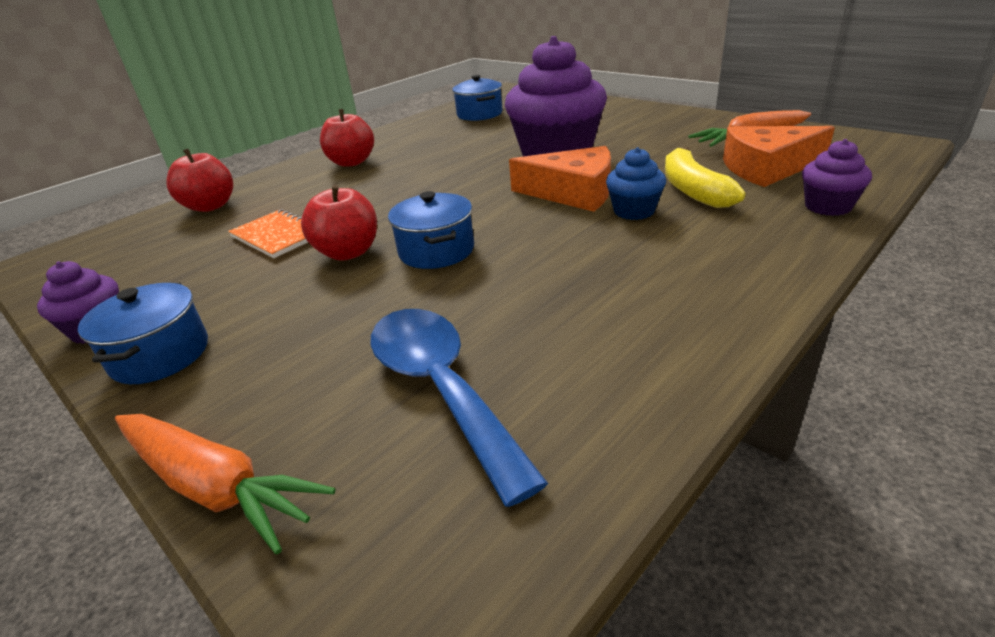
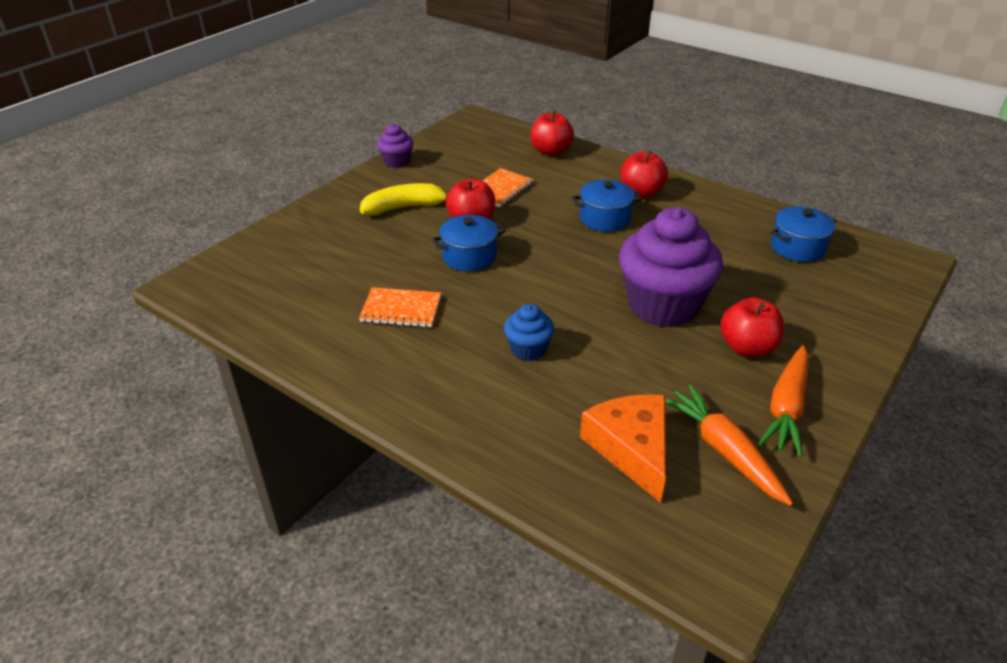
camera: 80 degrees right, 5 degrees up
blue pot [78,283,208,384] -> blue pot moved to [572,180,642,232]
orange carrot [115,414,336,554] -> orange carrot moved to [758,345,809,457]
blue spoon [371,309,548,507] -> none
orange cheese [509,146,611,212] -> none
yellow banana [665,147,745,208] -> yellow banana moved to [360,183,448,215]
purple cupcake [802,139,872,216] -> none
none -> orange notebook [359,287,441,327]
none -> red apple [720,297,784,357]

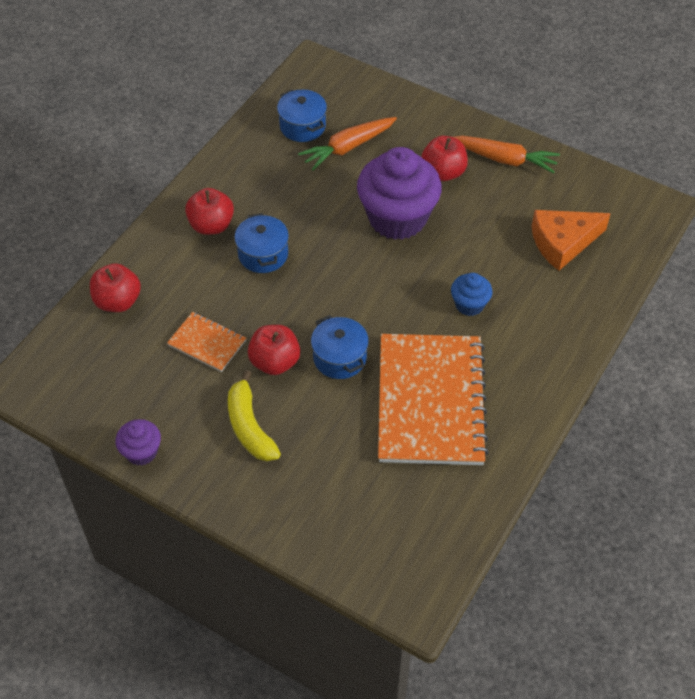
camera: 95 degrees left, 15 degrees up
orange notebook [359,287,441,327] -> orange notebook [378,334,489,465], size x2.18
orange carrot [665,384,793,506] -> orange carrot moved to [298,117,397,170]

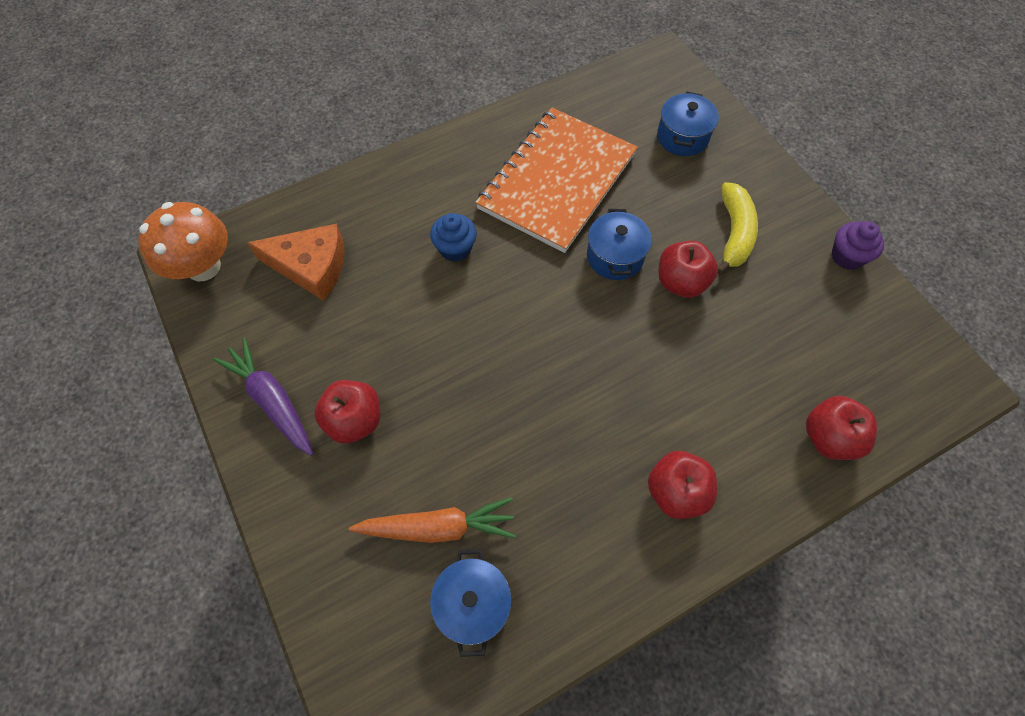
camera: 150 degrees left, 10 degrees up
orange notebook [167,312,246,372] -> none
blue pot [234,213,289,273] -> blue pot moved to [657,92,719,156]
purple cupcake [357,147,442,240] -> none
orange carrot [454,136,560,173] -> purple carrot [214,338,313,456]
none -> orange mushroom [138,202,228,281]

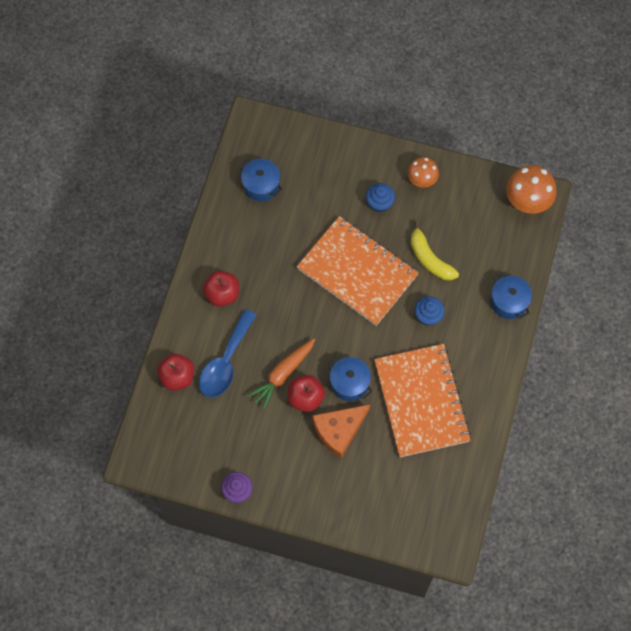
camera: 135 degrees right, 5 degrees up
purple carrot [214,338,313,456] -> orange mushroom [407,157,439,187]
orange cheese [247,224,344,301] -> orange cheese moved to [313,404,370,459]
red apple [314,380,380,444] -> blue cupcake [366,183,395,213]
orange carrot [349,497,516,543] -> orange carrot moved to [247,338,315,410]
blue pot [657,92,719,156] -> blue pot moved to [491,273,532,319]
yellow banana [718,182,758,275] -> yellow banana moved to [411,221,459,280]
none -> blue spoon [199,309,257,398]
none -> orange notebook [297,216,419,326]

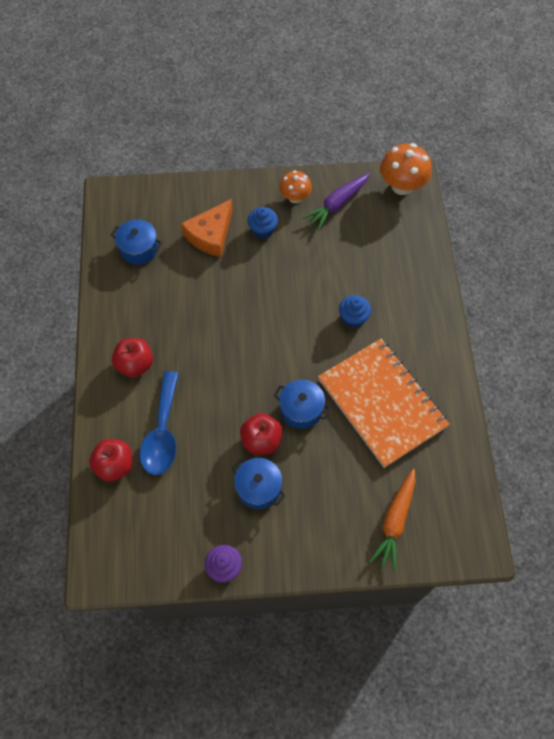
camera: 20 degrees left, 5 degrees down
orange carrot [247,338,315,410] -> orange carrot moved to [369,468,416,571]
orange notebook [297,216,419,326] -> none
orange cheese [313,404,370,459] -> orange cheese moved to [181,199,233,257]
yellow banana [411,221,459,280] -> none
blue pot [491,273,532,319] -> blue pot moved to [232,458,285,509]
none -> purple carrot [303,173,370,231]

